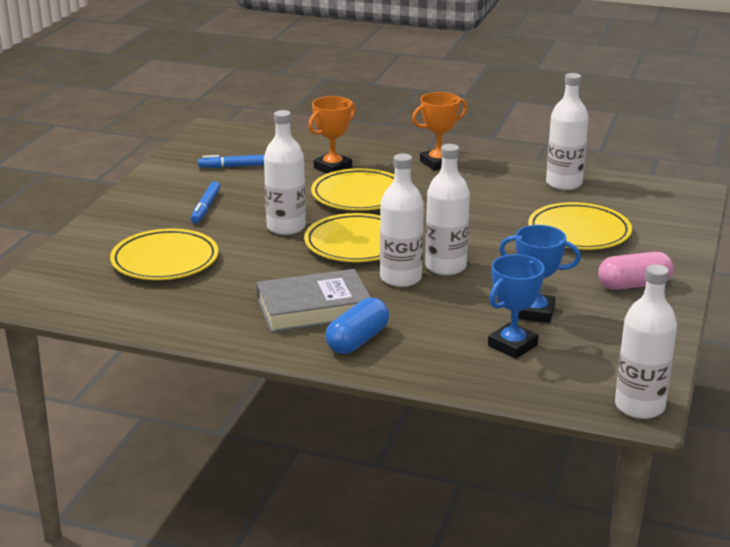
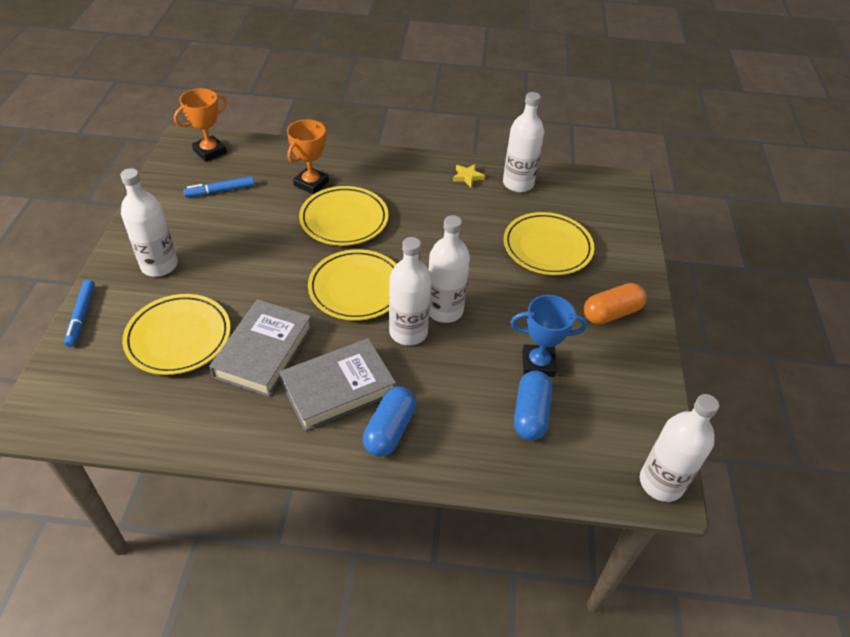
camera: 15 degrees left, 20 degrees up
blue marker [191,181,220,223] -> blue marker moved to [64,280,95,347]
white bottle [264,110,306,235] -> white bottle moved to [120,168,178,277]
orange trophy [412,92,467,171] -> orange trophy moved to [174,88,227,162]
blue trophy [488,254,545,359] -> blue capsule [514,370,552,441]
pink capsule [598,252,673,290] -> orange capsule [583,283,647,324]
none -> grey book [209,299,312,397]
none -> yellow star [453,164,485,188]

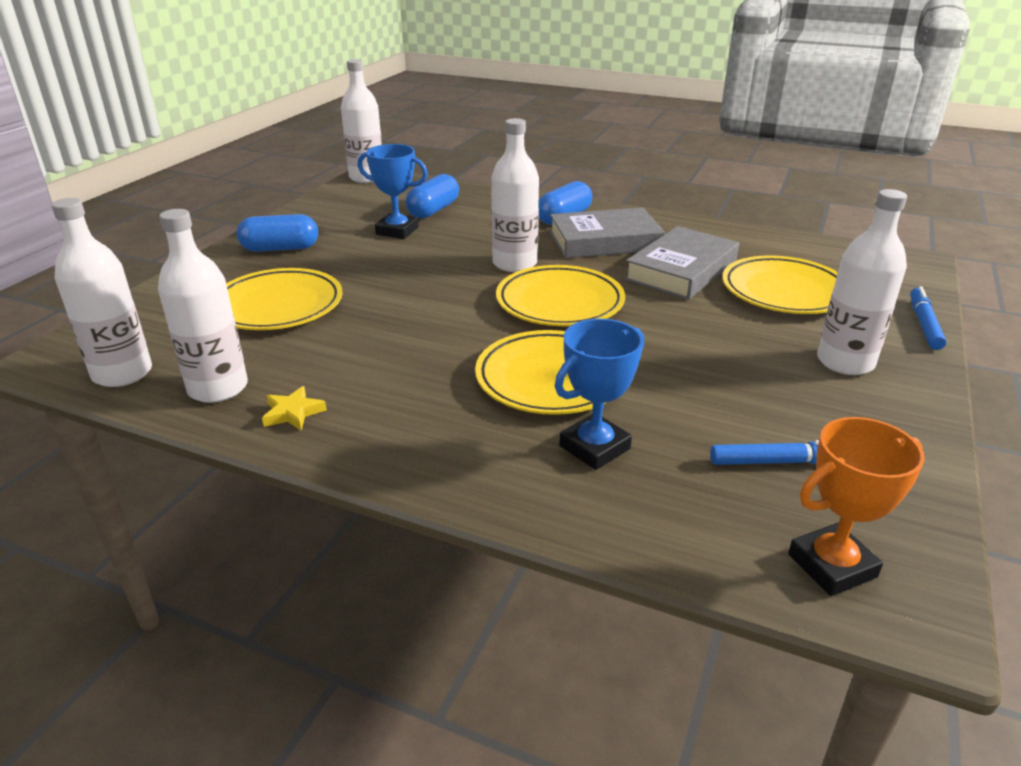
camera: 160 degrees left, 15 degrees down
orange trophy [287,119,329,194] -> blue trophy [555,319,644,470]
white bottle [429,215,470,323] -> white bottle moved to [51,198,152,387]
orange capsule [583,283,647,324] -> blue capsule [236,214,318,252]

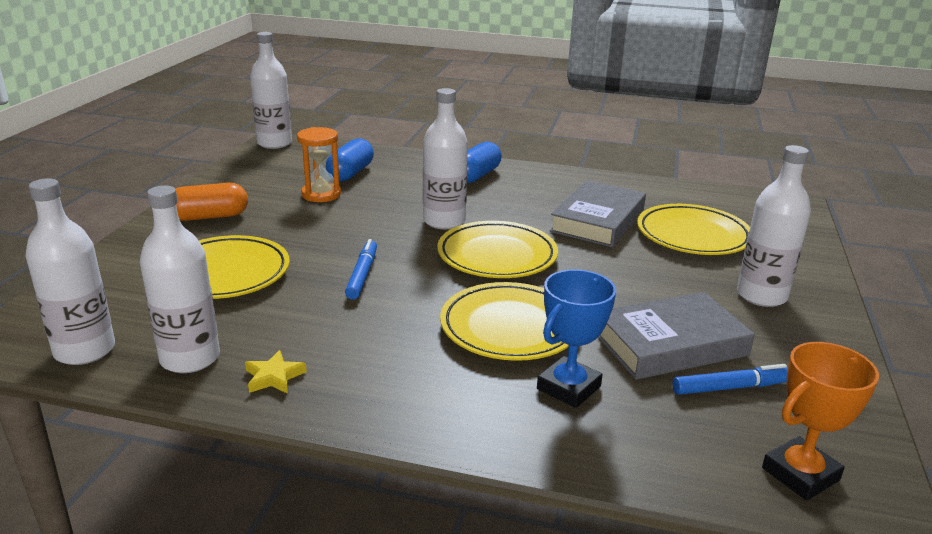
camera: 10 degrees left, 5 degrees down
blue capsule [236,214,318,252] -> orange capsule [175,183,248,221]
blue trophy [358,144,428,239] -> orange hourglass [297,127,341,202]
grey book [549,207,665,258] -> grey book moved to [598,292,755,380]
blue marker [910,286,947,350] -> blue marker moved to [345,239,377,300]

